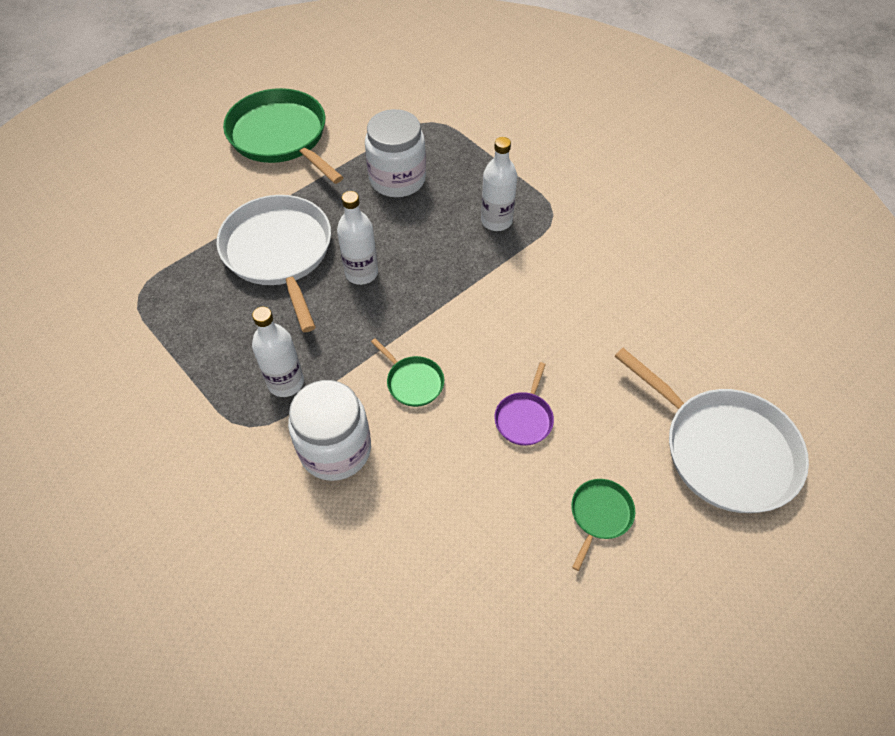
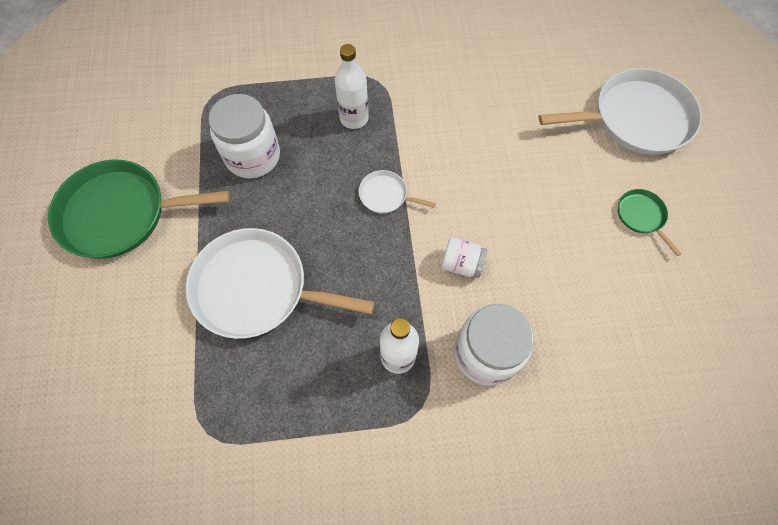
camera: 55 degrees left, 10 degrees up
white bottle [337,191,378,285] -> none
green pan [371,338,444,407] -> white jar [442,237,488,278]
purple pan [494,362,554,446] -> none
none -> white pan [359,170,436,213]

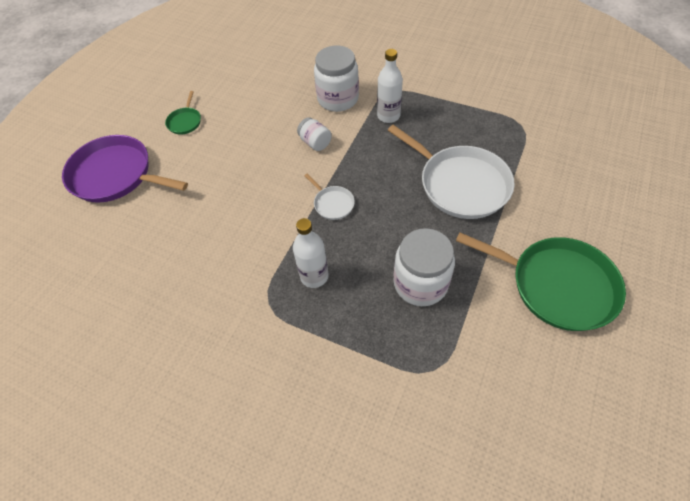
camera: 145 degrees left, 10 degrees down
white pan [539,68,702,155] -> purple pan [62,135,188,203]

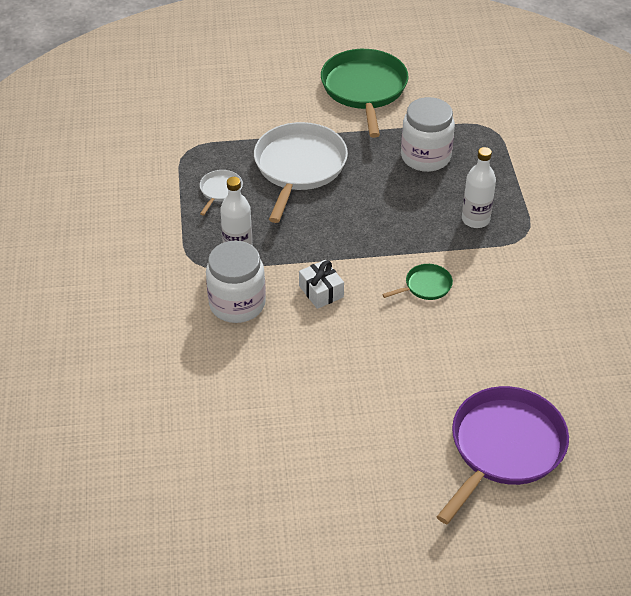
camera: 125 degrees left, 10 degrees down
purple pan [62,135,188,203] -> purple pan turned 135 degrees counterclockwise [437,386,569,524]
green pan [165,91,201,135] -> green pan moved to [382,264,453,300]
white jar [297,117,332,151] -> white gift [299,260,344,309]
white pan [304,173,355,220] -> white pan moved to [200,170,243,215]

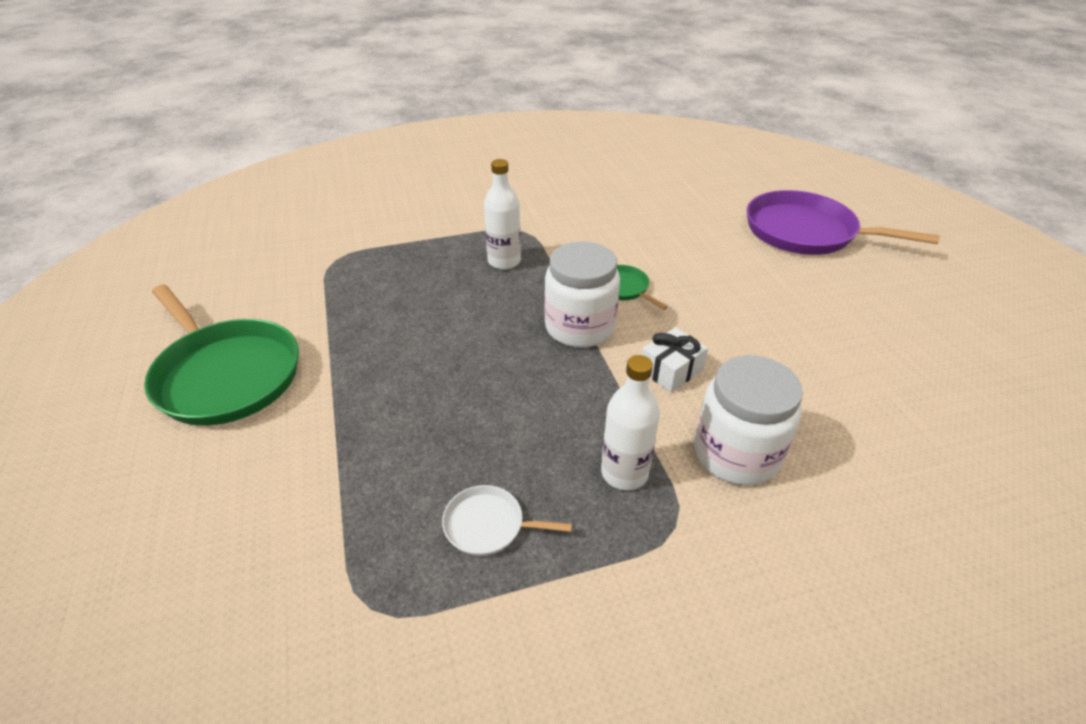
camera: 100 degrees left, 5 degrees down
white pan [254,122,348,223] -> none
green pan [321,49,408,138] -> green pan turned 120 degrees counterclockwise [144,284,299,425]
white jar [401,97,455,172] -> white jar moved to [544,241,620,348]

